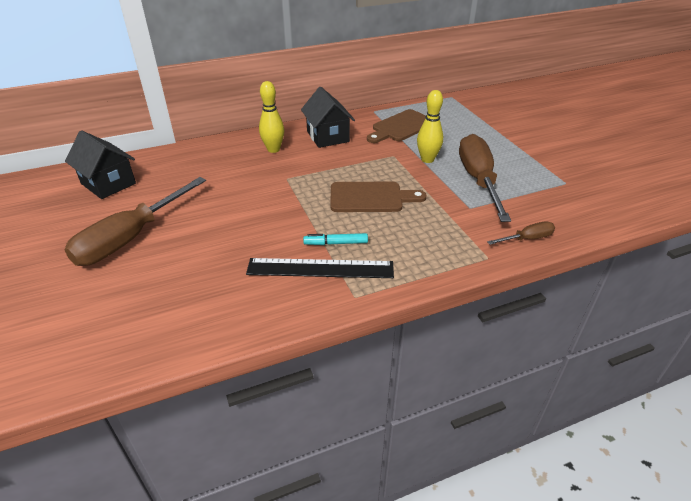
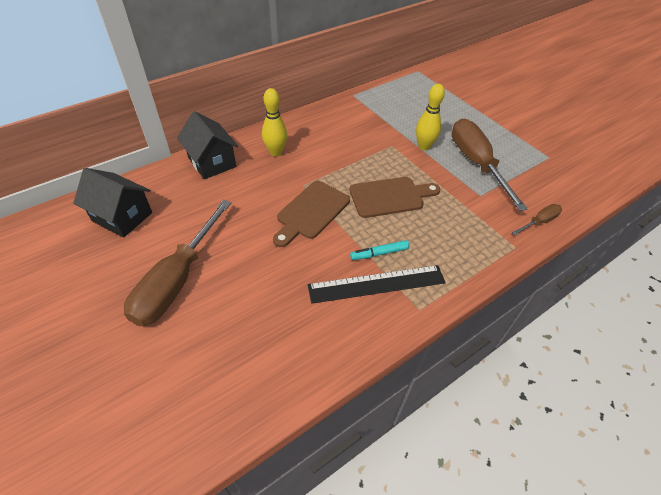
camera: 15 degrees left, 10 degrees up
black house [301,87,355,148] -> black house moved to [177,111,239,179]
brown cutting board [367,109,426,143] -> brown cutting board moved to [273,181,350,247]

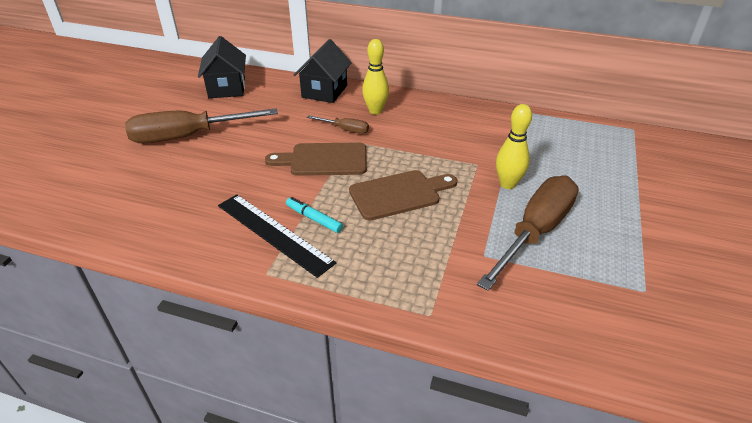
camera: 55 degrees right, 10 degrees down
brown cutting board [350,177,440,218] -> brown cutting board turned 60 degrees counterclockwise [349,170,457,221]
brown screwdriver [512,204,562,235] -> brown screwdriver moved to [307,115,369,134]

